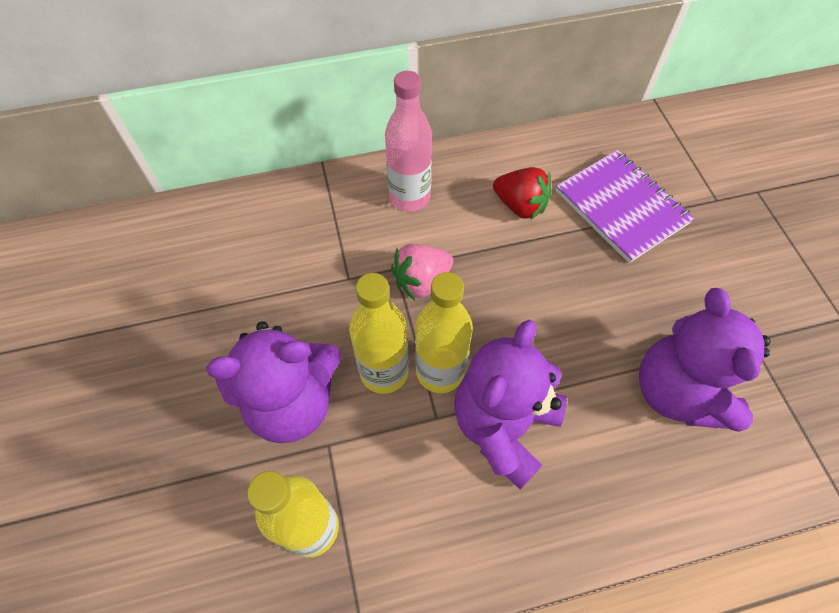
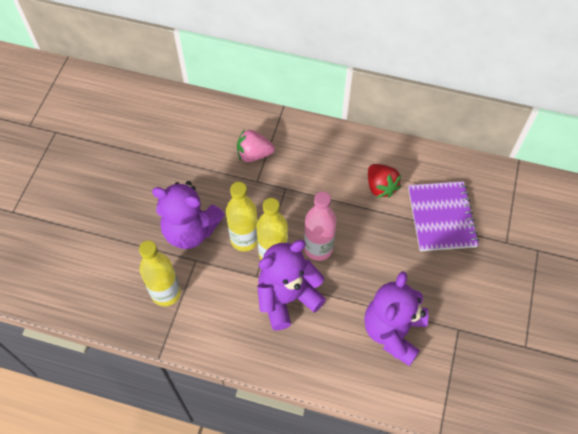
camera: 30 degrees right, 0 degrees up
pink bottle [385,71,432,212] -> pink bottle moved to [304,191,336,261]
pink strawberry [391,244,453,300] -> pink strawberry moved to [237,129,275,162]

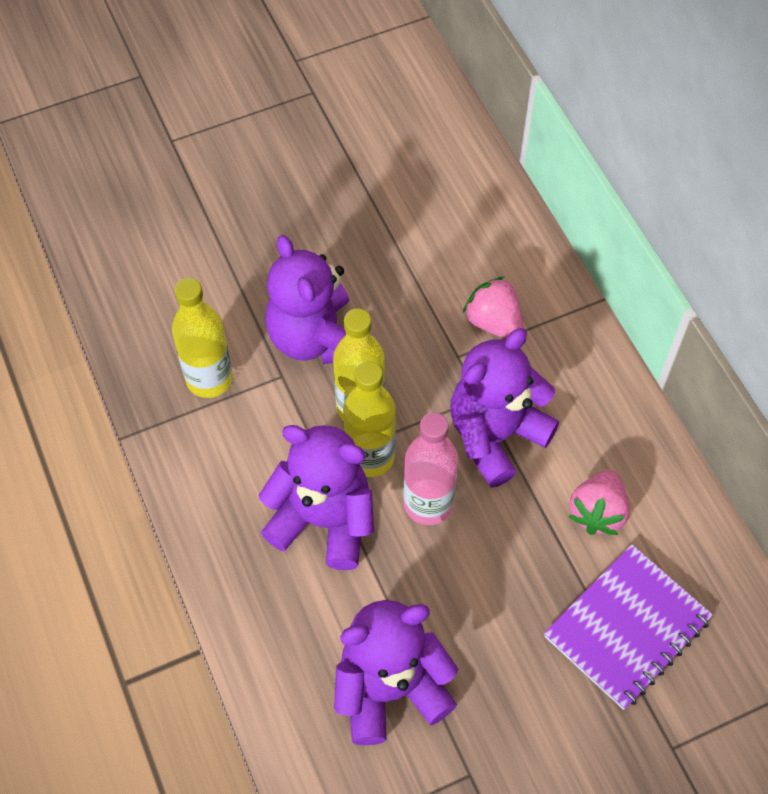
camera: 50 degrees right, 0 degrees up
red strawberry [368,164,401,198] -> pink strawberry [568,470,630,535]
none -> purple teddy bear [450,328,559,488]

